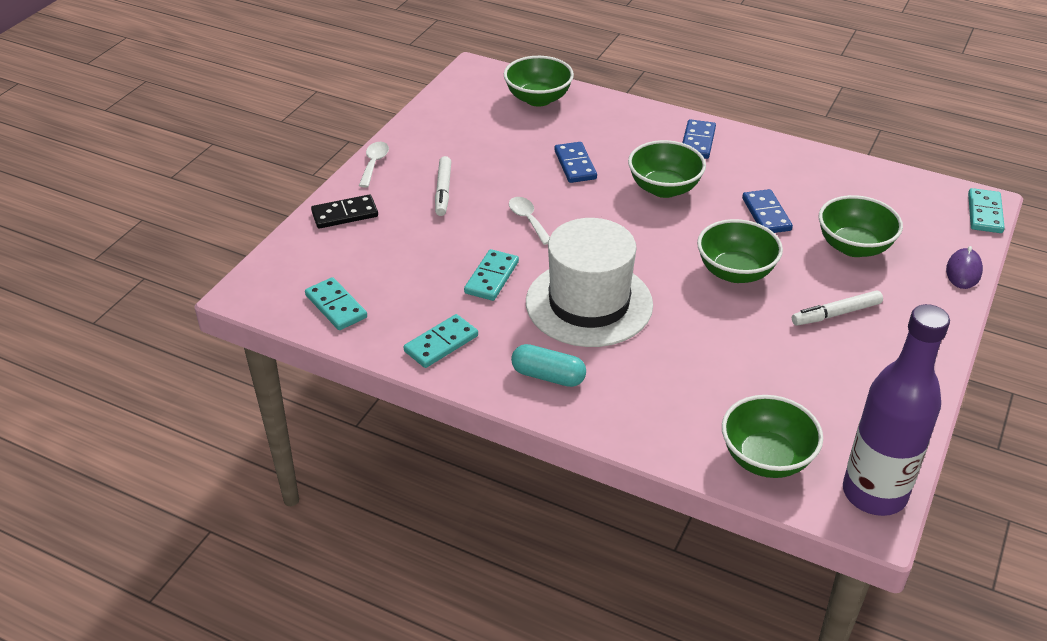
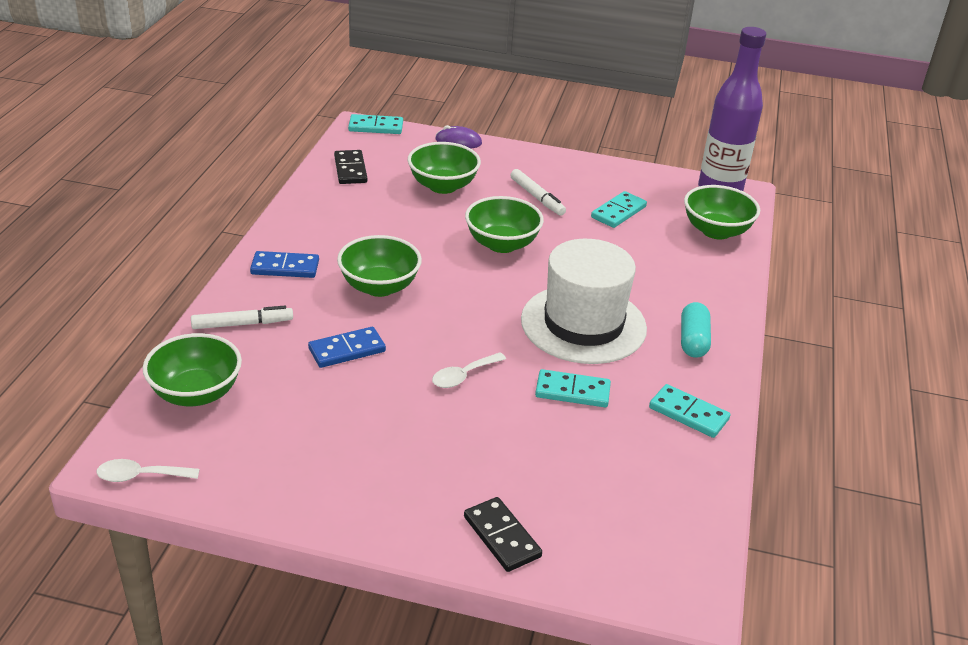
camera: 105 degrees left, 5 degrees down
turquoise domino [305,277,367,330] -> turquoise domino moved to [591,191,647,228]
white spoon [359,142,389,188] -> white spoon moved to [97,459,199,482]
white marker [435,156,451,216] -> white marker moved to [191,306,293,329]
blue domino [742,189,793,233] -> none
none -> black domino [334,150,367,184]

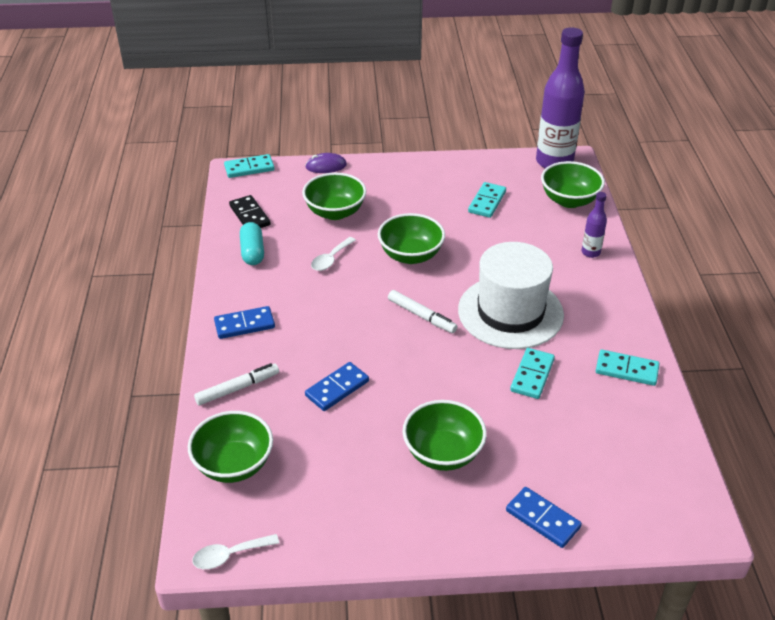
camera: 15 degrees left, 5 degrees up
green bowl [337,235,422,297] -> green bowl moved to [403,400,487,471]
white spoon [432,352,506,388] -> white spoon moved to [311,237,356,271]
black domino [464,497,542,572] -> blue domino [506,487,582,548]
white marker [510,169,566,216] -> white marker moved to [388,290,458,333]
turquoise domino [535,369,611,407] -> turquoise domino turned 60 degrees counterclockwise [510,348,555,399]
turquoise capsule [681,302,711,358] -> turquoise capsule moved to [240,222,264,265]
none -> purple bottle [582,192,607,258]

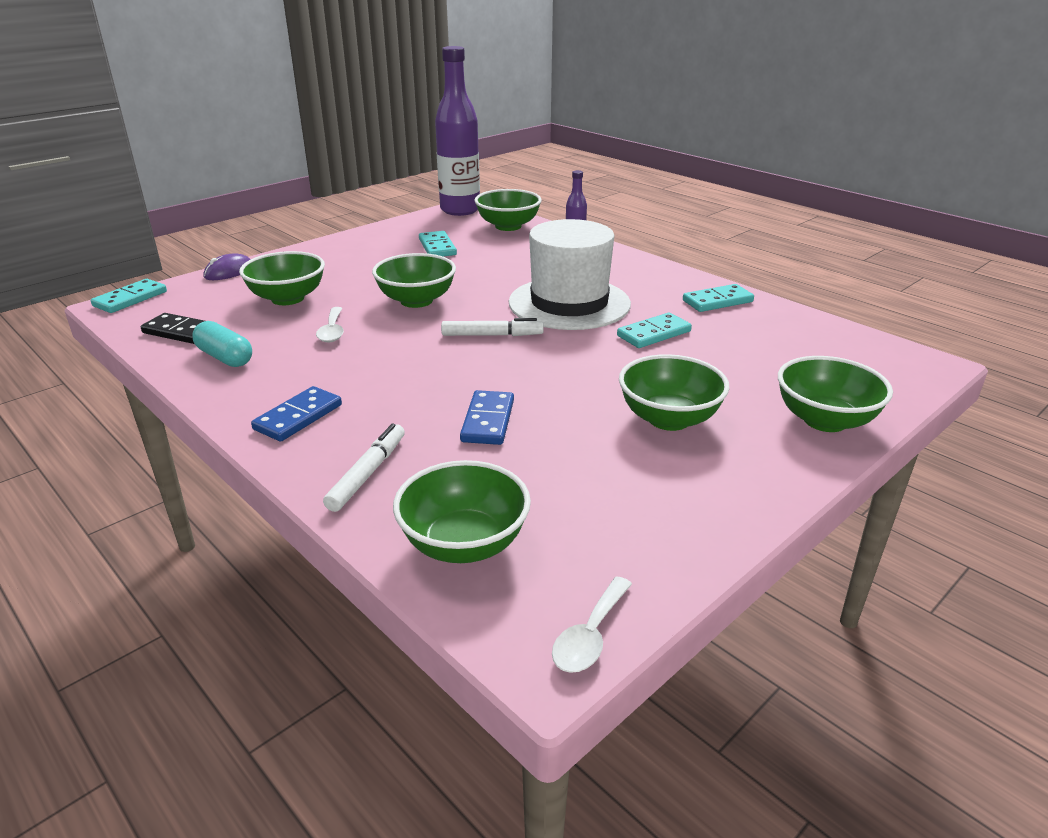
camera: 40 degrees left, 10 degrees down
blue domino [506,487,582,548] -> green bowl [778,356,893,432]
turquoise domino [510,348,555,399] -> turquoise domino turned 75 degrees clockwise [617,313,692,348]

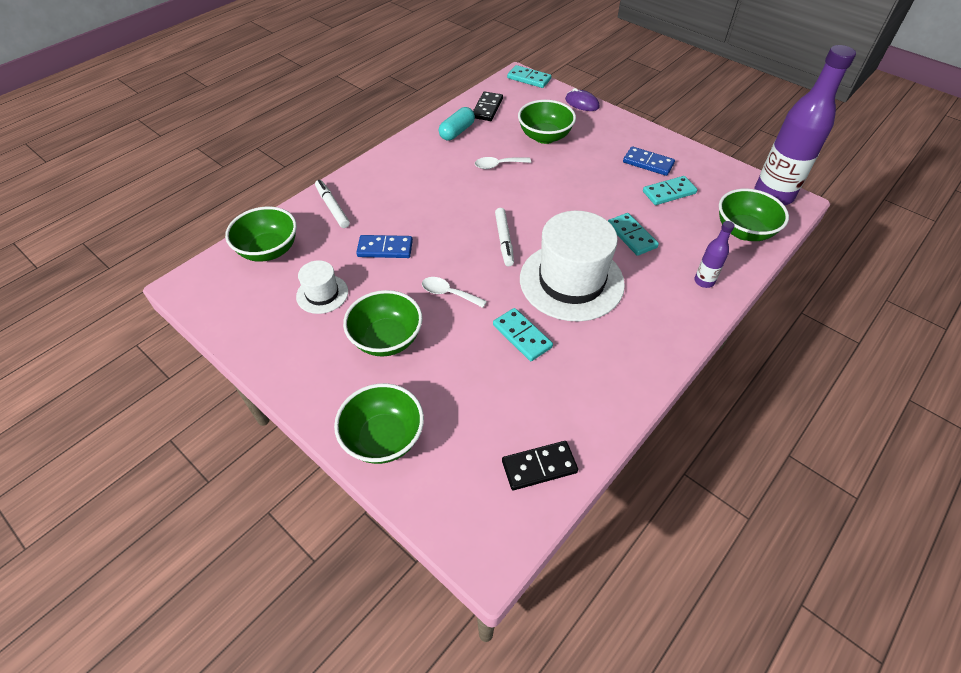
camera: 85 degrees right, 20 degrees up
blue domino [251,386,342,442] -> blue domino moved to [623,146,675,176]
white marker [323,424,405,512] -> white marker turned 135 degrees counterclockwise [315,180,350,228]
green bowl [372,253,456,308] -> none
white spoon [552,576,632,673] -> white spoon moved to [422,277,487,308]
turquoise domino [683,284,754,312] -> turquoise domino moved to [608,213,659,256]
none -> white hat [296,260,348,314]
none -> black domino [502,441,578,490]

